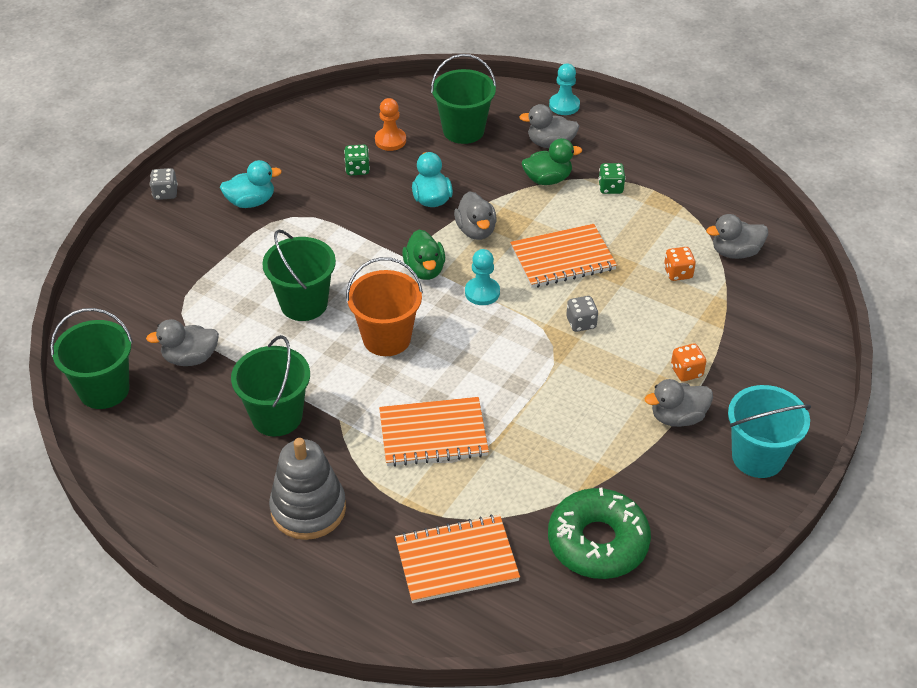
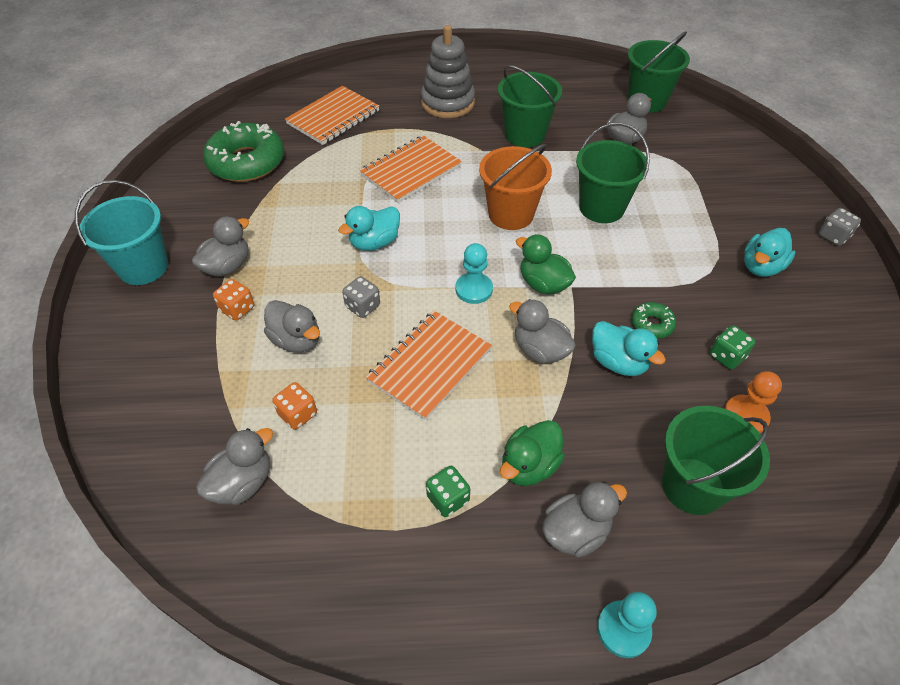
camera: 145 degrees right, 5 degrees up
none -> grey duck [264,300,320,353]
none -> turquoise duck [338,206,400,251]
none -> green donut [631,302,676,339]

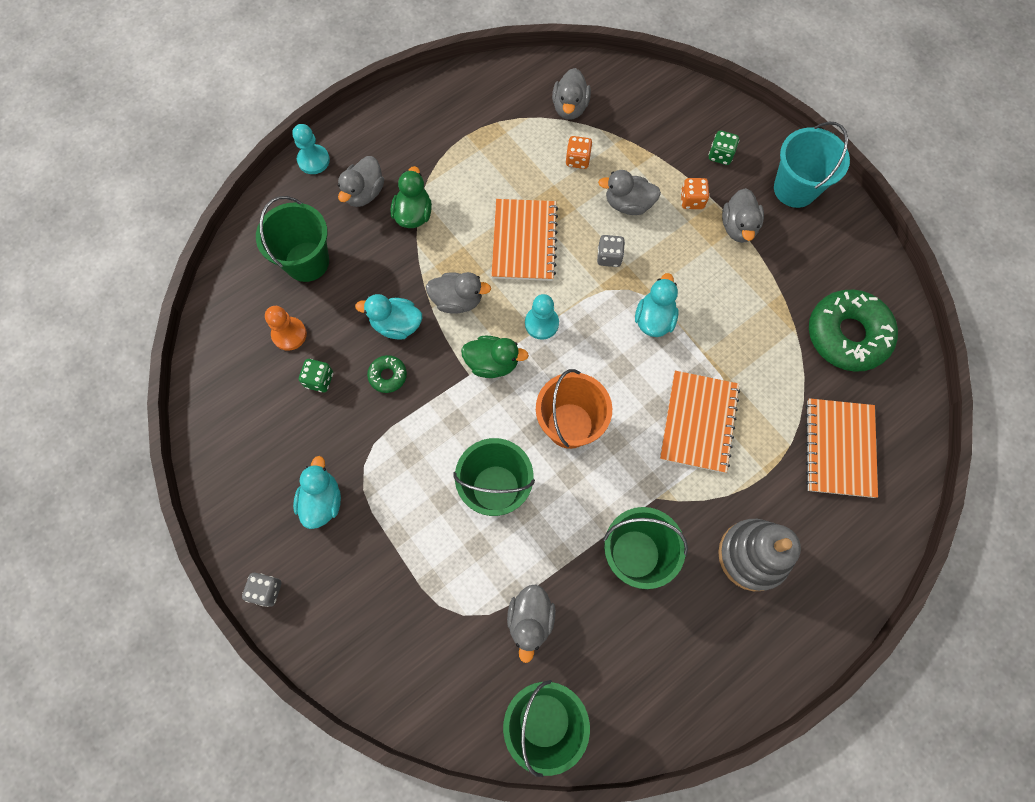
camera: 145 degrees right, 20 degrees up
green dice [426,466,470,517] -> green dice moved to [709,130,739,165]

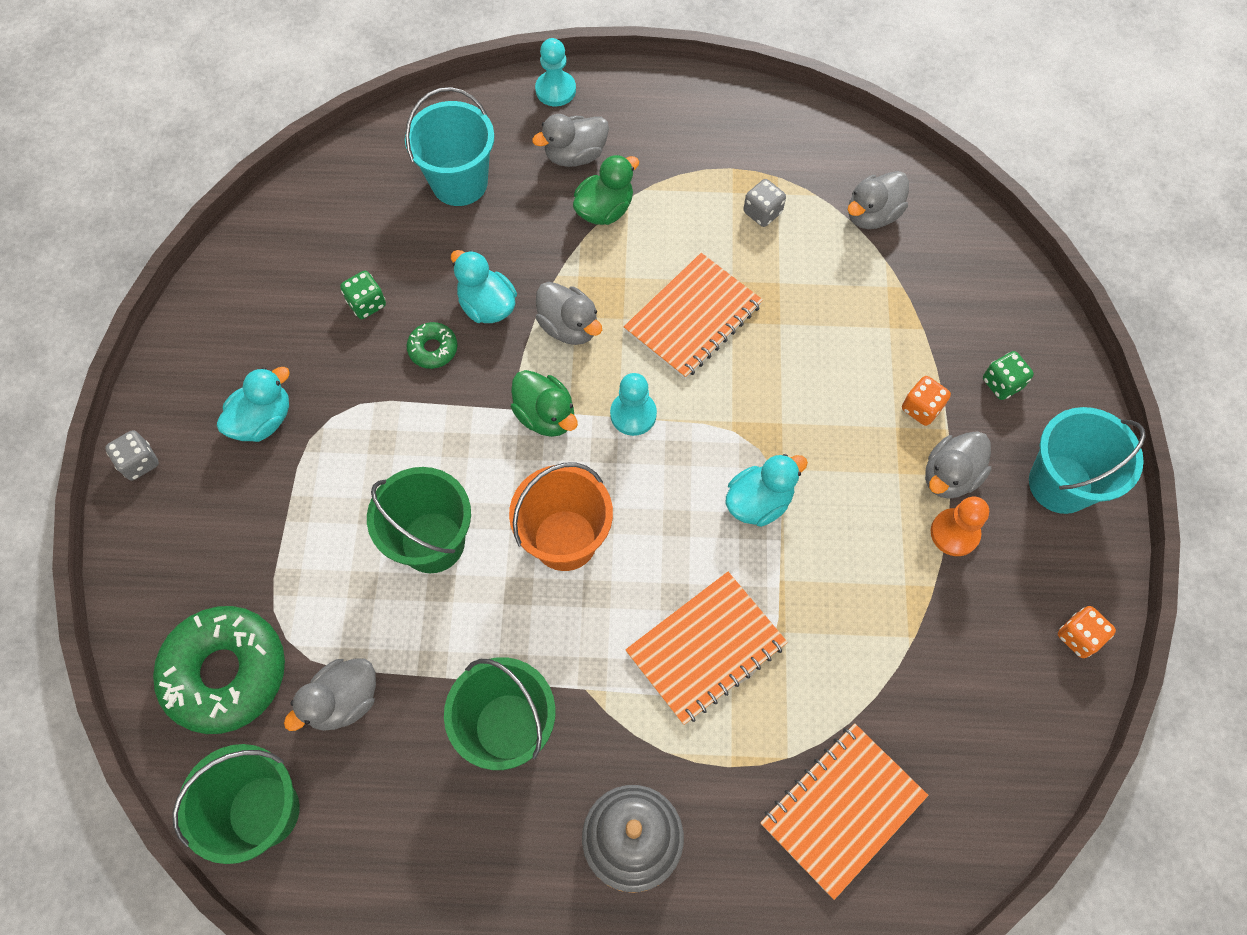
camera: 40 degrees right, 5 degrees down
green bucket [256,196,329,282] -> turquoise bucket [405,87,494,206]
orange pawn [265,306,307,351] -> orange pawn moved to [931,497,989,556]
orange dice [565,136,593,169] -> orange dice moved to [1058,606,1116,658]
grey dice [597,235,625,267] -> grey dice moved to [744,179,786,227]
grey duck [598,170,661,215] -> none
green donut [809,290,898,372] -> green donut moved to [153,606,285,734]

